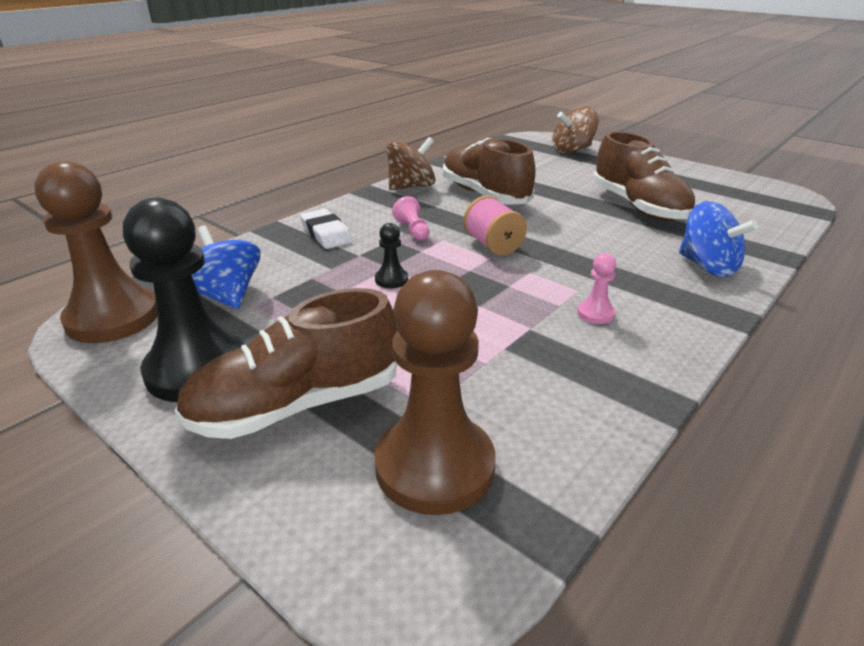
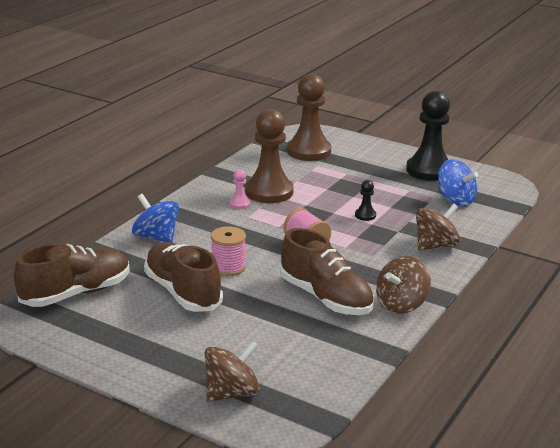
camera: 170 degrees right, 5 degrees down
brown pawn [35,161,158,343] -> brown pawn moved to [245,109,294,203]
brown shoe [174,288,398,439] -> brown shoe moved to [14,244,130,307]
white eraser [300,209,352,249] -> brown spinning top [416,203,460,251]
pink pawn [392,196,430,240] -> none
none -> pink spool [211,226,246,276]

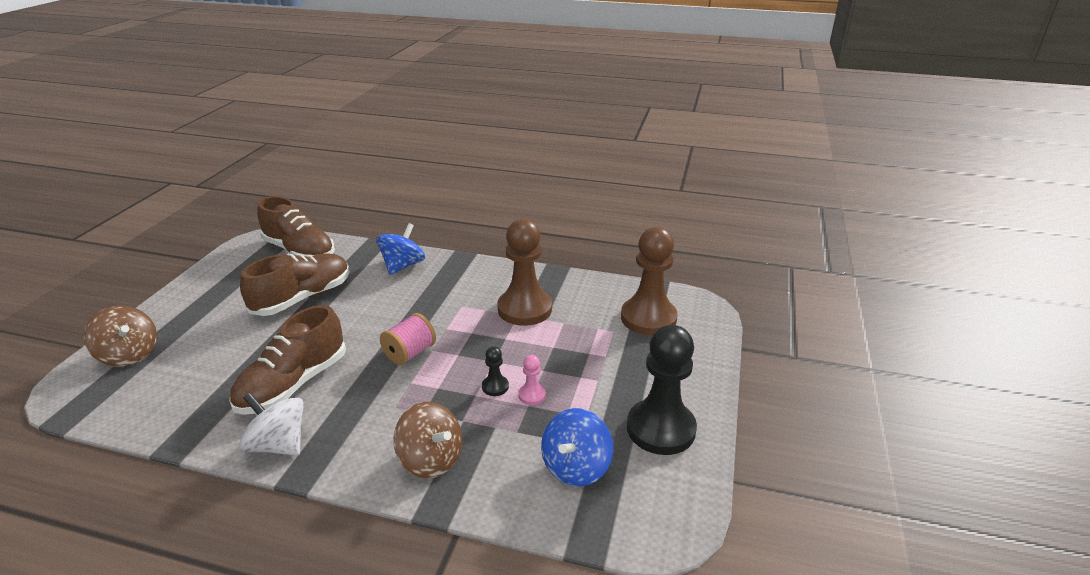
camera: 75 degrees right, 5 degrees up
pink spool [211,226,246,276] -> none
pink pawn [229,169,250,209] -> pink pawn moved to [518,355,546,405]
brown spinning top [376,256,431,314] -> white spinning top [239,393,304,456]

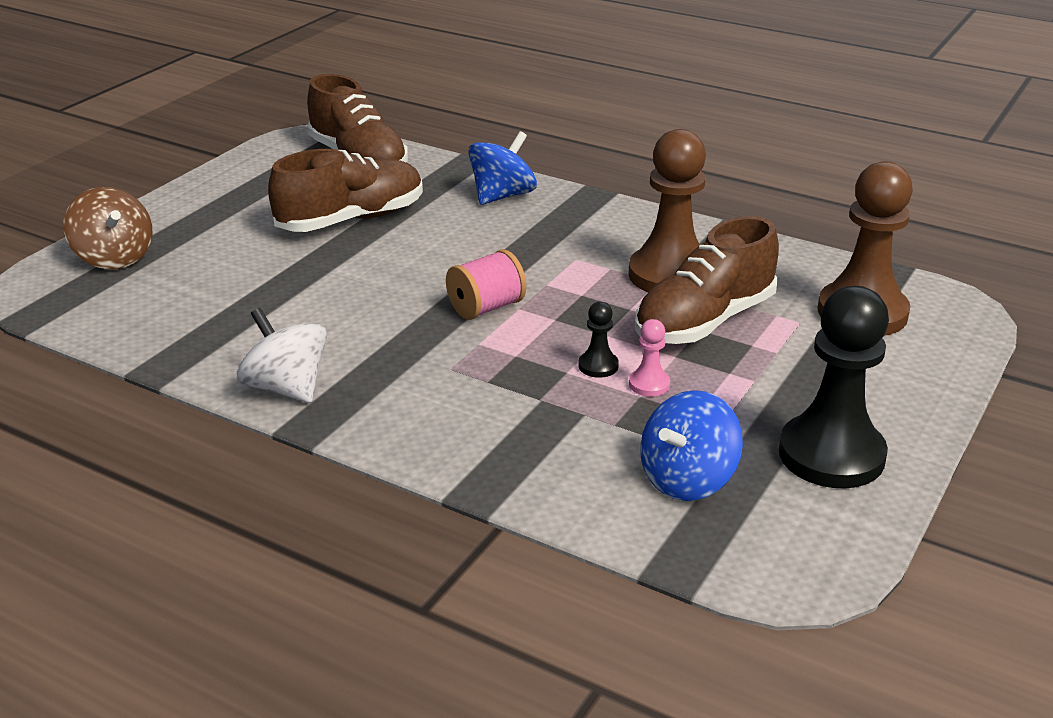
camera: 15 degrees right, 0 degrees up
brown shoe [229,305,346,415] -> brown shoe moved to [635,216,779,344]
brown spinning top [394,402,462,479] -> none

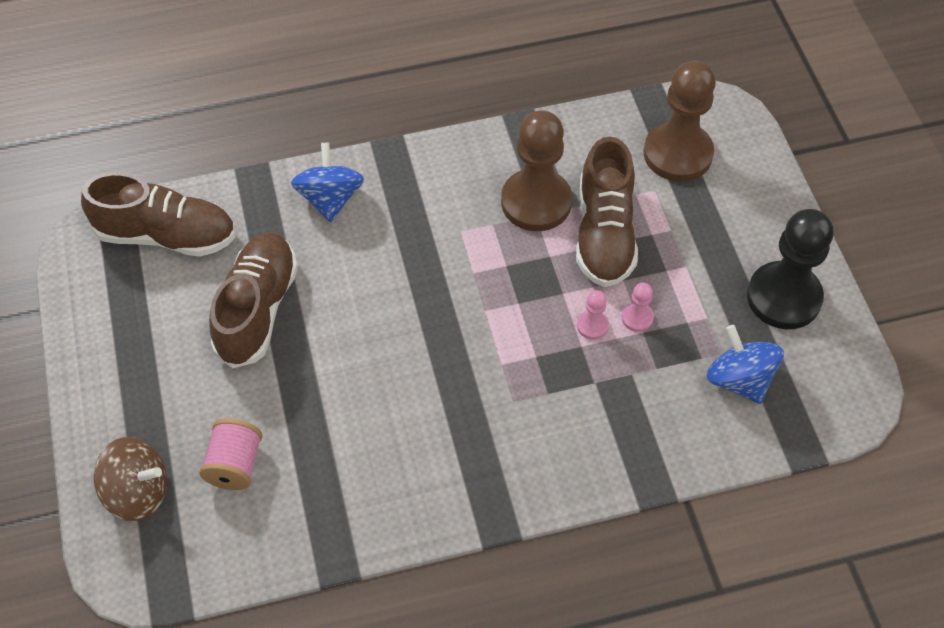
camera: 45 degrees left, 25 degrees up
white spinning top [237,308,327,403] -> none
pink spool [446,249,526,320] -> pink spool moved to [199,418,263,490]
black pawn [578,302,619,378] -> pink pawn [577,290,609,340]
blue spinning top [640,390,743,501] -> blue spinning top turned 150 degrees clockwise [707,325,784,404]

